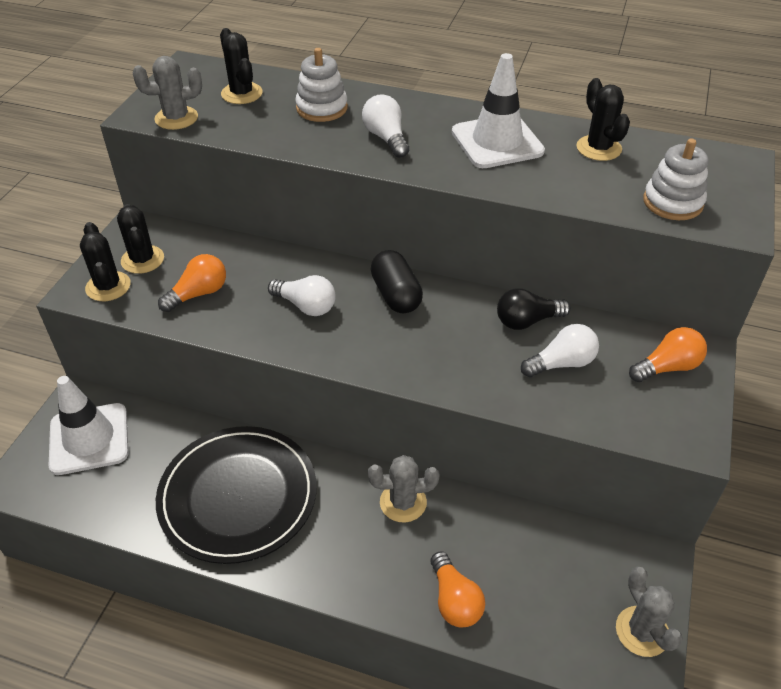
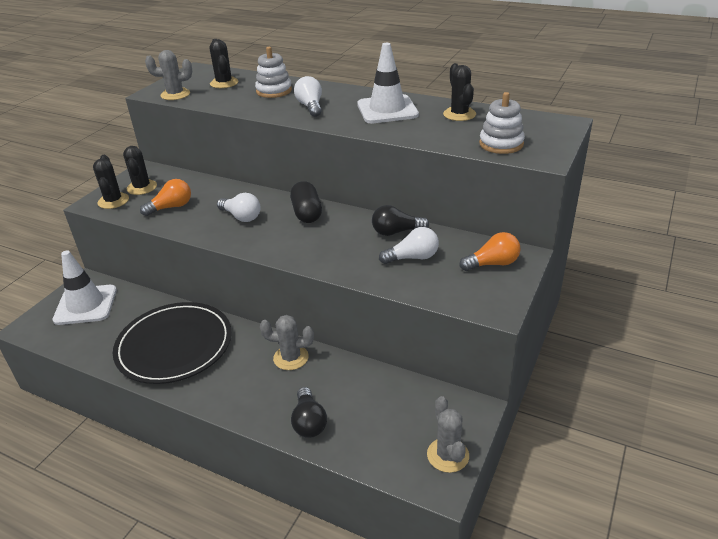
camera: 10 degrees right, 10 degrees down
orange light bulb [431,551,485,628] -> black light bulb [291,387,327,438]

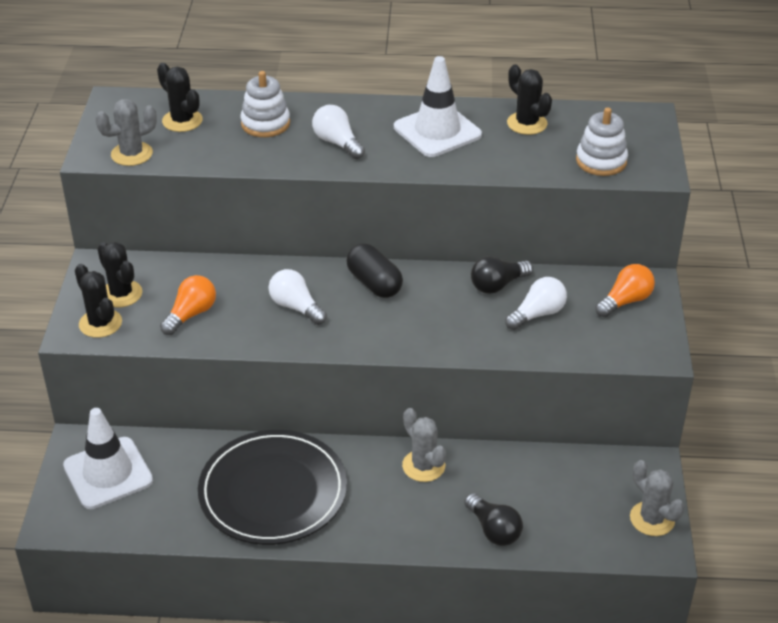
camera: 25 degrees left, 5 degrees up
white light bulb [217,193,260,222] -> white light bulb turned 150 degrees counterclockwise [269,269,327,325]
grey cactus [260,315,314,370] -> grey cactus turned 75 degrees clockwise [402,408,446,482]

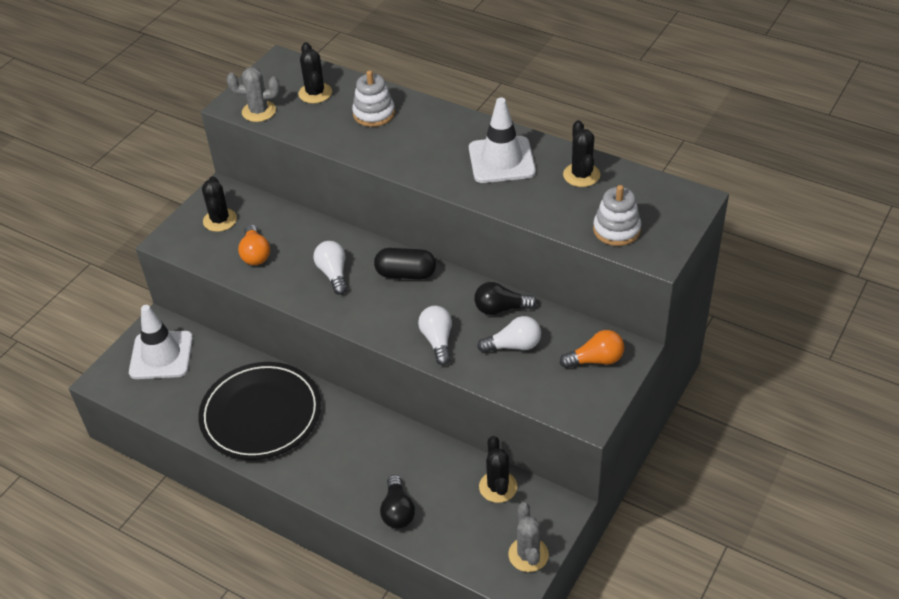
camera: 30 degrees right, 5 degrees up
black cactus [75,264,122,338] -> black cactus moved to [479,436,517,503]
orange light bulb [160,275,216,335] -> orange light bulb turned 105 degrees clockwise [238,224,270,265]
white light bulb [312,105,365,159] -> white light bulb moved to [418,306,452,365]
black capsule [346,244,403,298] -> black capsule turned 75 degrees counterclockwise [374,248,436,279]
grey cactus [402,408,446,482] -> none

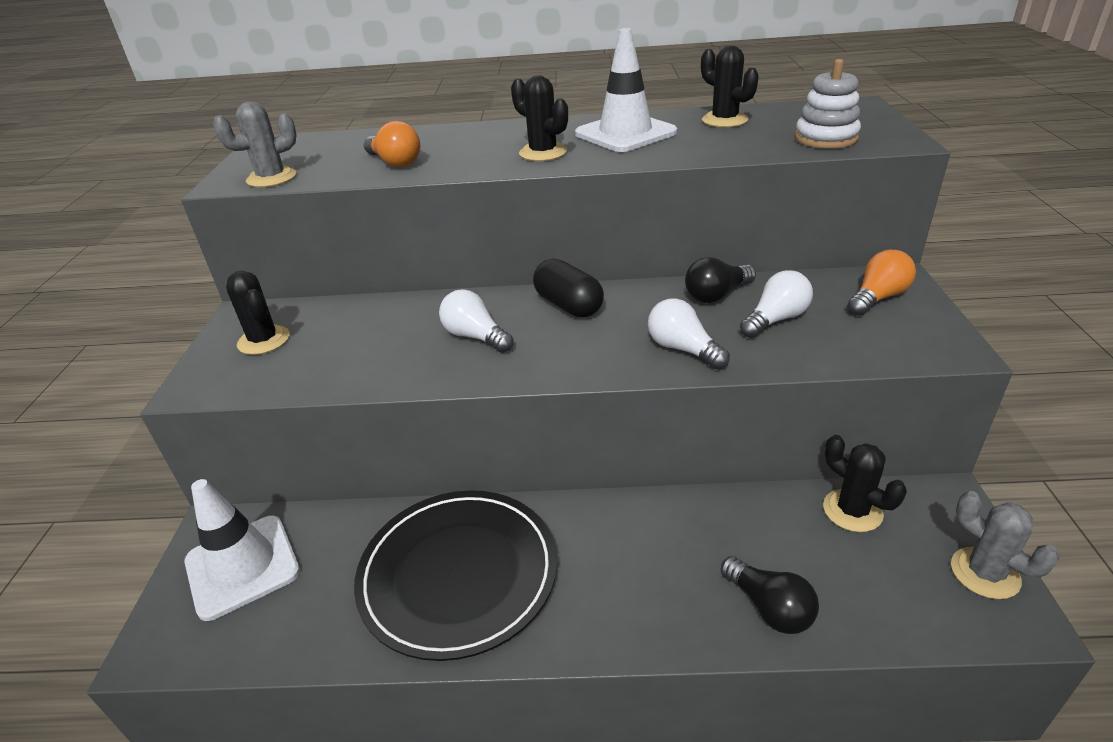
camera: 30 degrees left, 10 degrees down
orange light bulb [238,224,270,265] -> orange light bulb moved to [364,121,420,167]
black cactus [298,42,332,103] -> black cactus moved to [511,75,568,161]
white stacking toy [352,70,395,127] -> none
black capsule [374,248,436,279] -> black capsule turned 75 degrees clockwise [533,259,604,317]

